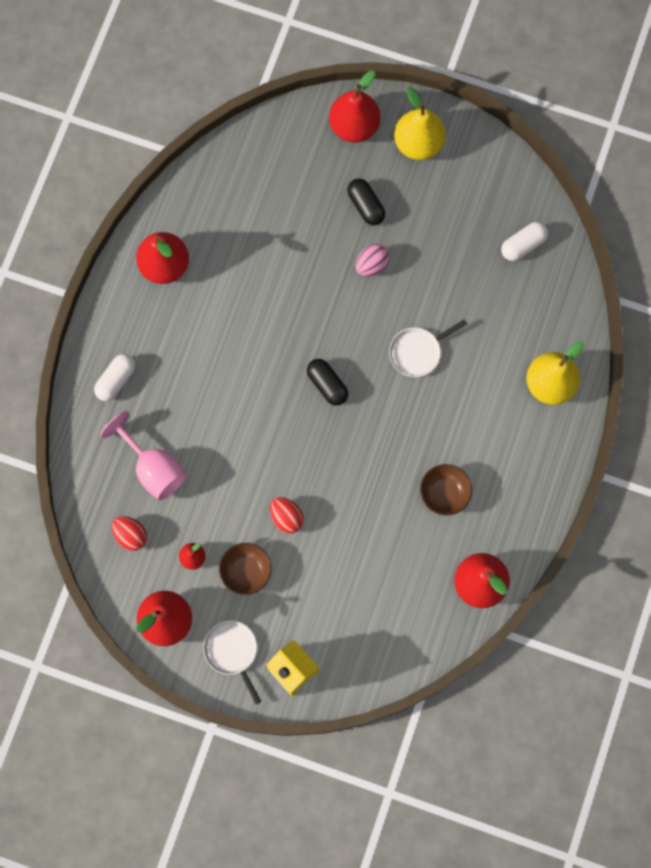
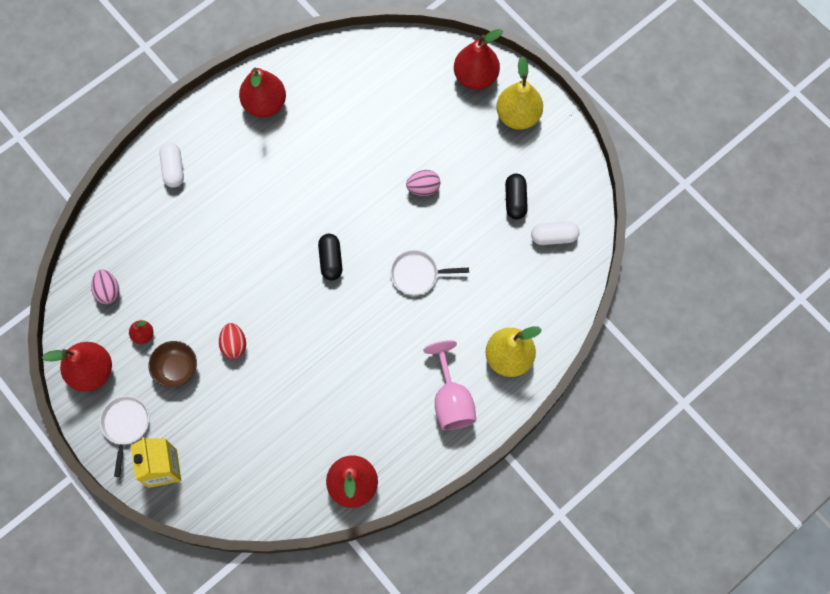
camera: 30 degrees right, 5 degrees down
white capsule [94,354,136,401] -> white capsule turned 75 degrees counterclockwise [159,143,184,188]
pink goblet [101,411,187,500] -> pink goblet moved to [424,340,476,430]
red egg [112,516,147,551] -> pink egg [91,269,119,304]
black capsule [347,179,385,226] -> black capsule moved to [505,174,528,219]
brown bowl [420,464,472,516] -> none

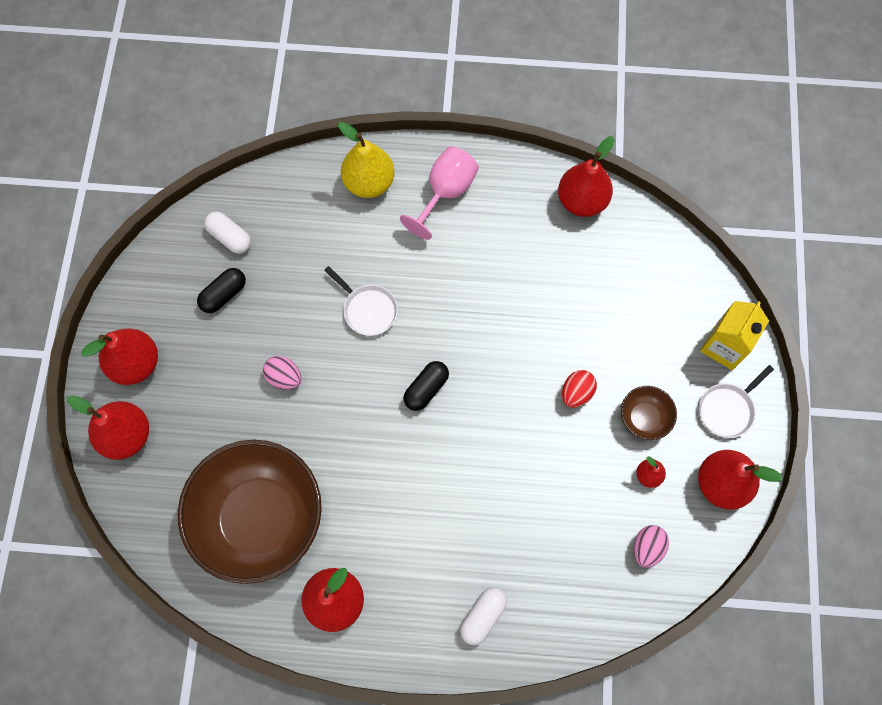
camera: 135 degrees left, 0 degrees up
yellow pear [496,56,543,130] -> red pear [81,328,158,385]
none -> brown bowl [178,440,322,584]

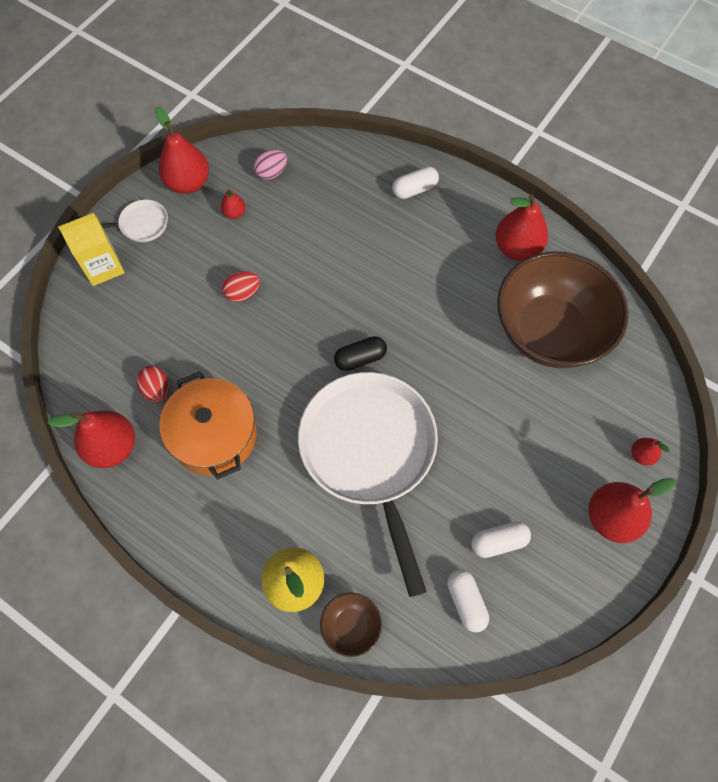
camera: 150 degrees left, 5 degrees down
red pear [67,395,149,460] -> red pear [632,438,670,465], size x0.49
black capsule [197,268,246,313] -> white capsule [471,521,531,558]
pink egg [263,356,301,390] -> none
white pan [324,266,398,336] -> white pan [298,372,438,597], size x2.46
pink goblet [400,146,479,240] -> none
brown bowl [621,386,677,440] -> brown bowl moved to [320,593,382,657]
none -> red egg [136,366,169,403]
none -> orange pot [159,371,257,480]

